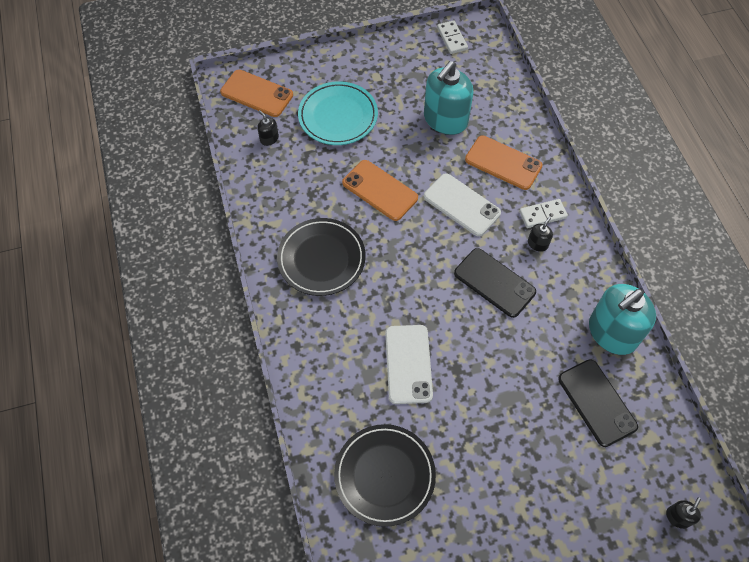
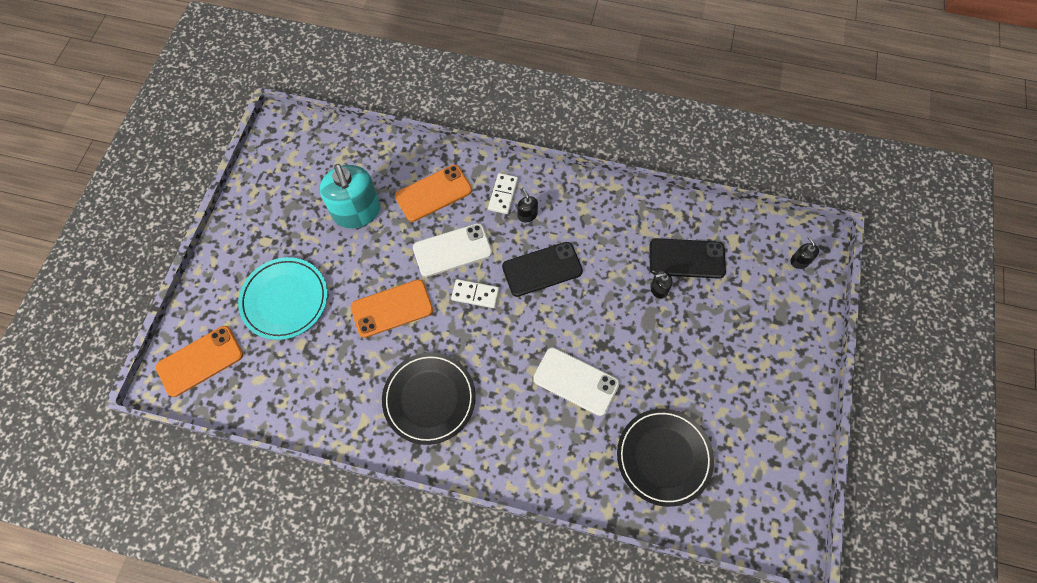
camera: 60 degrees left, 5 degrees up
black soap dispenser [257,110,279,146] -> black soap dispenser moved to [650,270,672,299]
white domino [437,20,468,54] -> white domino moved to [451,279,499,308]
turquoise soap dispenser [589,284,656,355] -> none

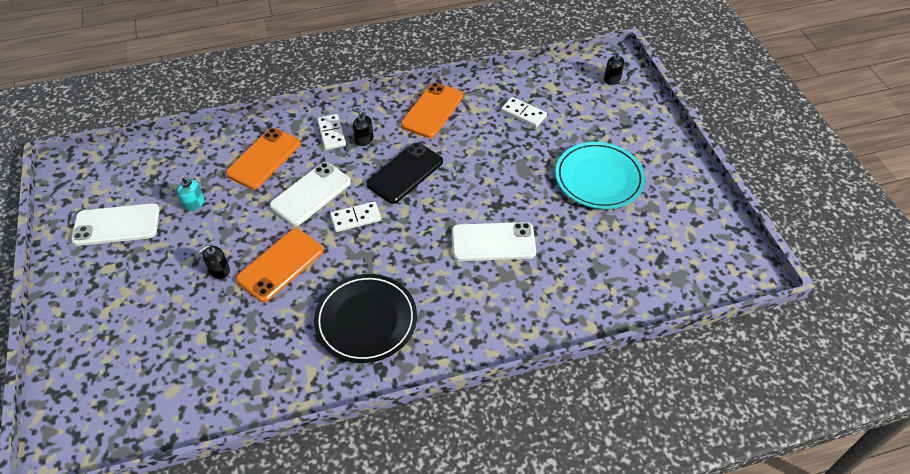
camera: 30 degrees left, 15 degrees down
orange phone [156,326,243,397] -> orange phone moved to [401,83,463,138]
turquoise plate [238,257,328,340] -> turquoise plate moved to [555,142,645,209]
turquoise soap dispenser [319,164,380,229] -> turquoise soap dispenser [177,177,205,211], size x0.42
black plate [617,409,714,507] -> none
black phone [650,238,726,279] -> white domino [501,97,547,127]
black soap dispenser [650,270,672,299] -> black soap dispenser moved to [198,245,230,279]
none -> white phone [71,203,160,246]

